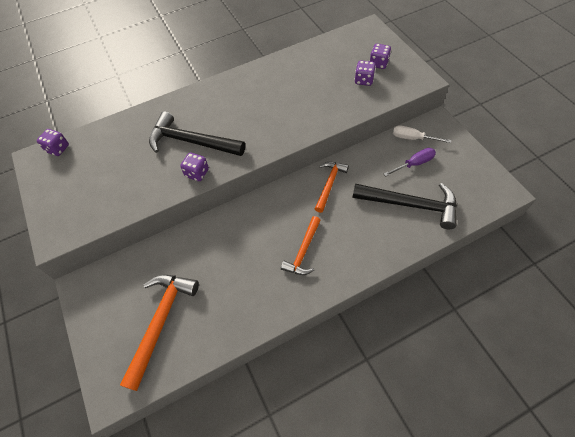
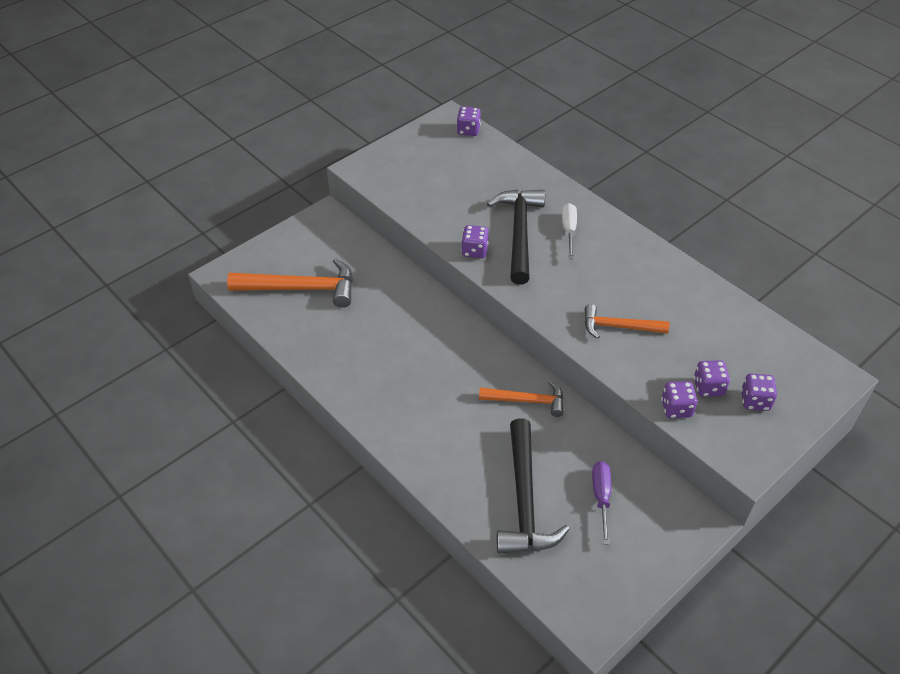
camera: 70 degrees right, 10 degrees down
orange hammer [281,216,321,275] -> orange hammer moved to [585,304,669,339]
purple screwdriver [384,148,436,177] -> purple screwdriver turned 135 degrees counterclockwise [592,461,611,545]
white screwdriver [393,125,451,143] -> white screwdriver moved to [562,203,577,259]
none -> purple dice [661,381,698,418]

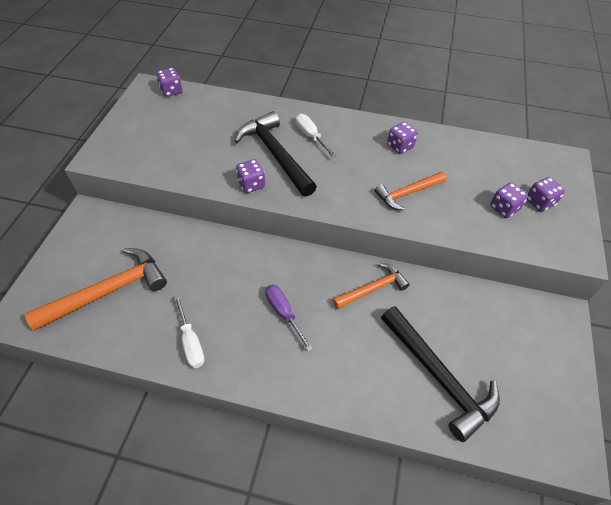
camera: 35 degrees left, 5 degrees up
purple screwdriver [592,461,611,545] -> purple screwdriver moved to [265,285,313,352]
purple dice [661,381,698,418] -> purple dice moved to [387,122,418,154]
none -> white screwdriver [174,295,205,368]

